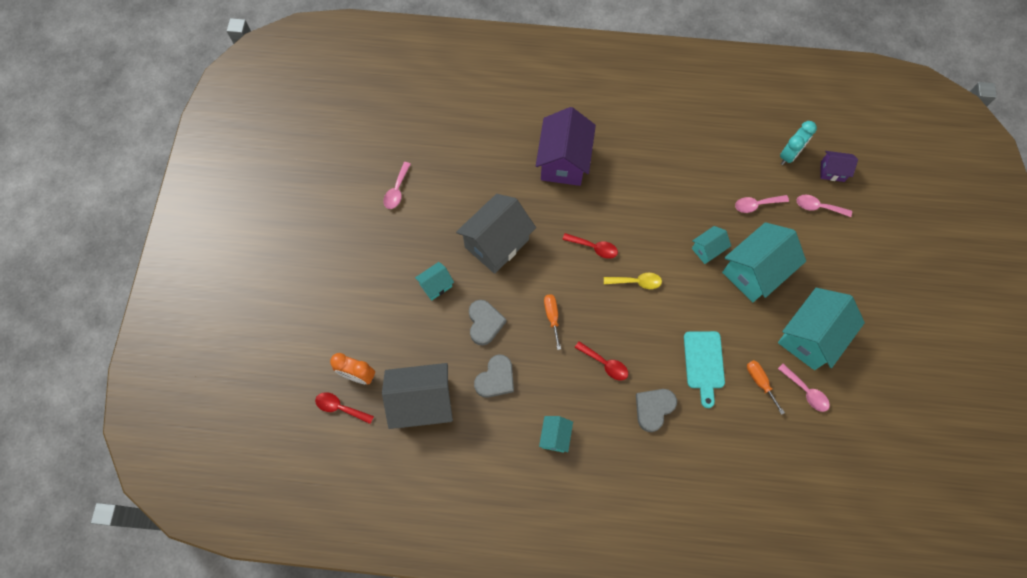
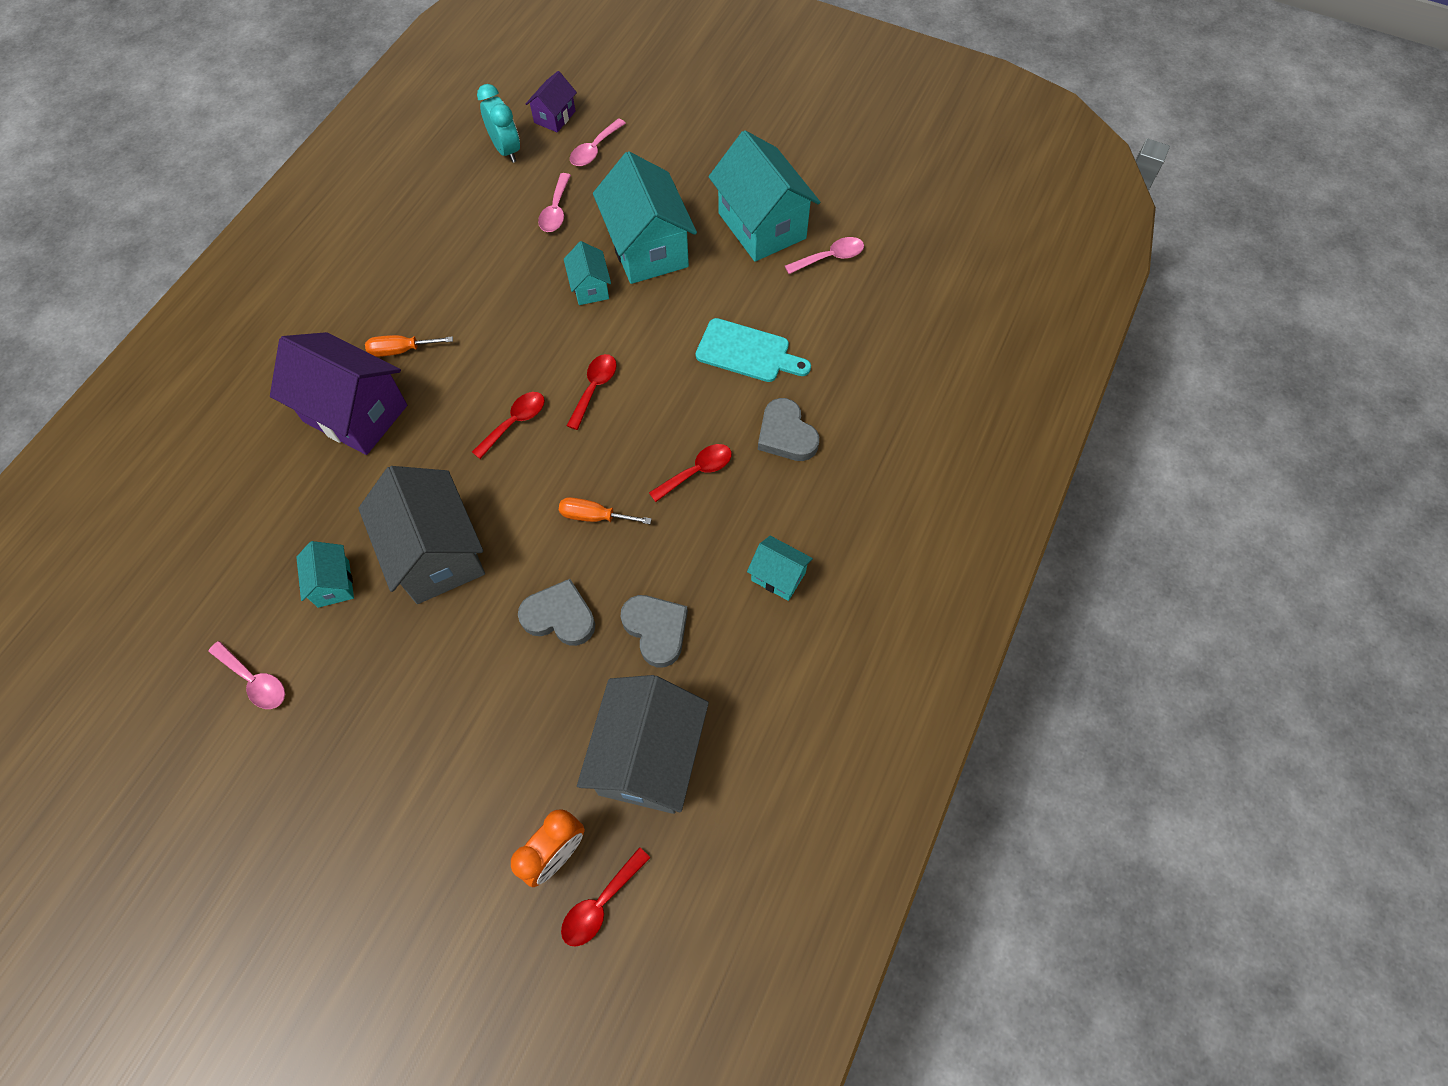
camera: 70 degrees left, 5 degrees down
turquoise house [415,262,454,301] -> turquoise house moved to [296,541,354,608]
yellow spoon [604,273,662,289] -> red spoon [567,354,617,430]
orange screwdriver [747,360,785,415] -> orange screwdriver moved to [365,335,453,357]

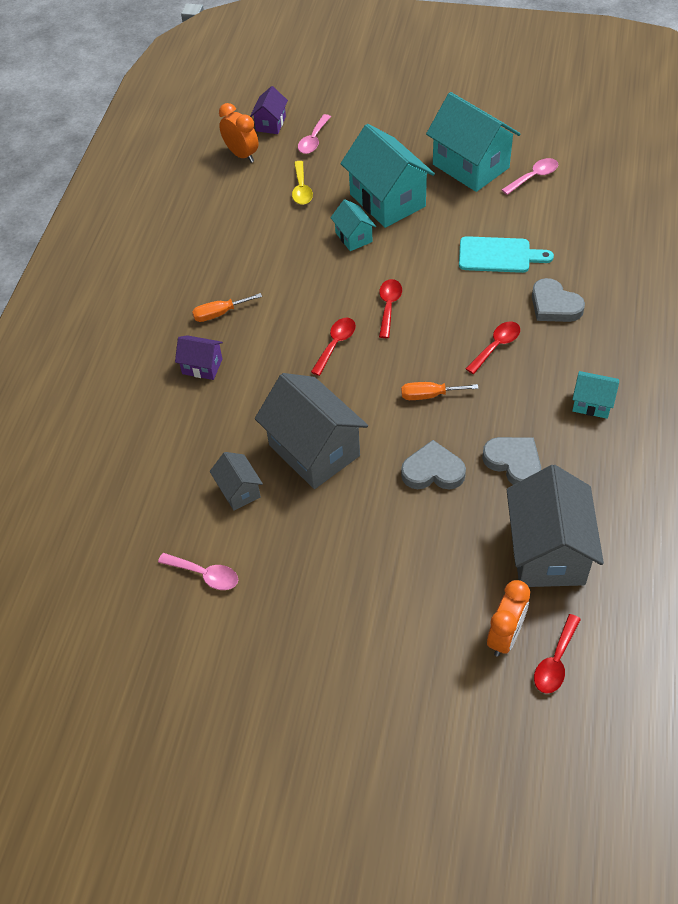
camera: 10 degrees left, 10 degrees down
purple house [270,332,407,455] -> purple house [175,335,223,380], size x0.50
turquoise house [296,541,354,608] -> grey house [210,452,263,511]
turquoise clock [477,84,520,163] -> orange clock [219,103,259,163]
pink spoon [538,173,571,232] -> yellow spoon [292,161,313,205]

